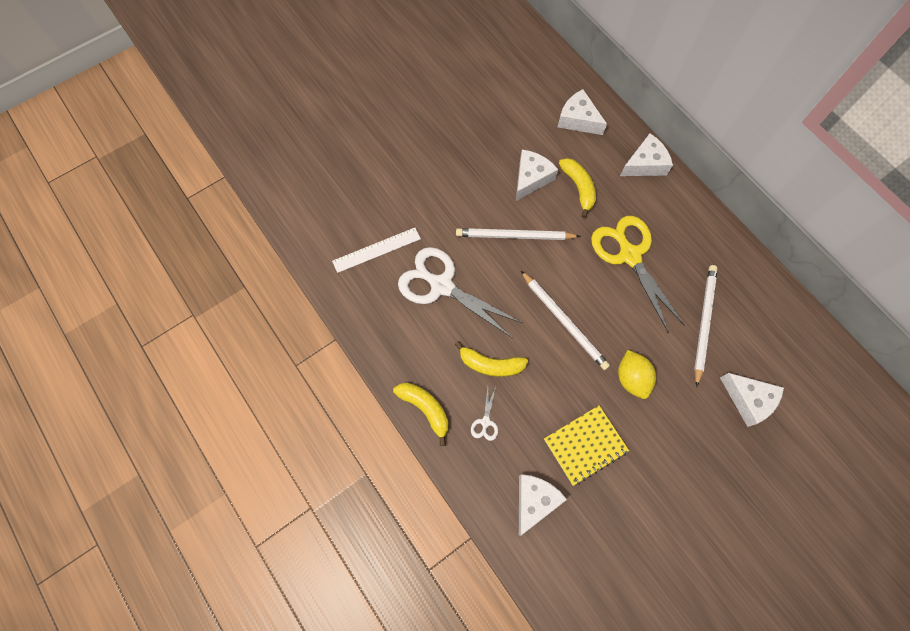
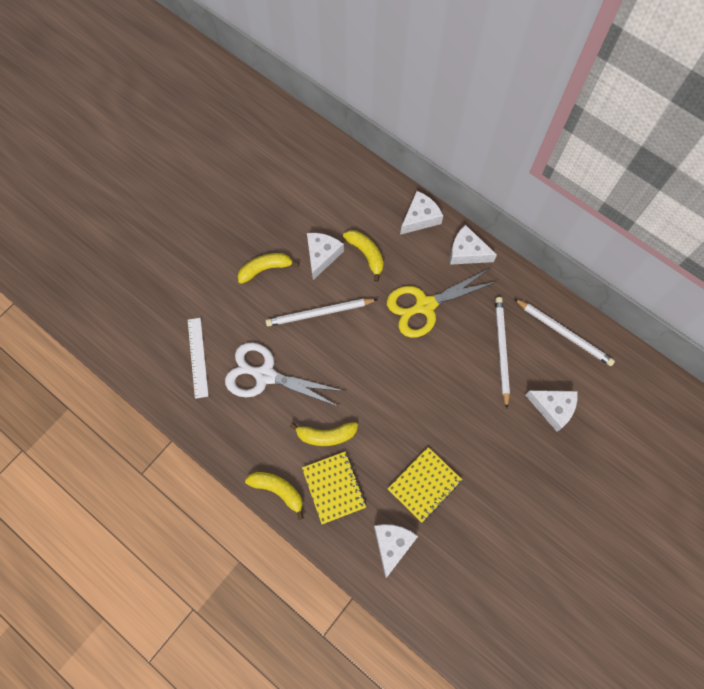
camera: 15 degrees left, 0 degrees up
white ruler [332,228,421,273] -> white ruler turned 60 degrees counterclockwise [188,318,209,399]
white scissors [471,387,498,441] -> yellow notebook [302,452,366,524]
white pencil [521,271,610,370] -> white pencil moved to [514,299,615,366]
white cheese [558,89,607,135] -> white cheese moved to [450,225,497,265]
yellow scissors [591,216,685,333] -> yellow scissors turned 75 degrees counterclockwise [387,268,499,338]
yellow lemon [618,350,656,399] -> none
none -> yellow banana [238,253,299,284]

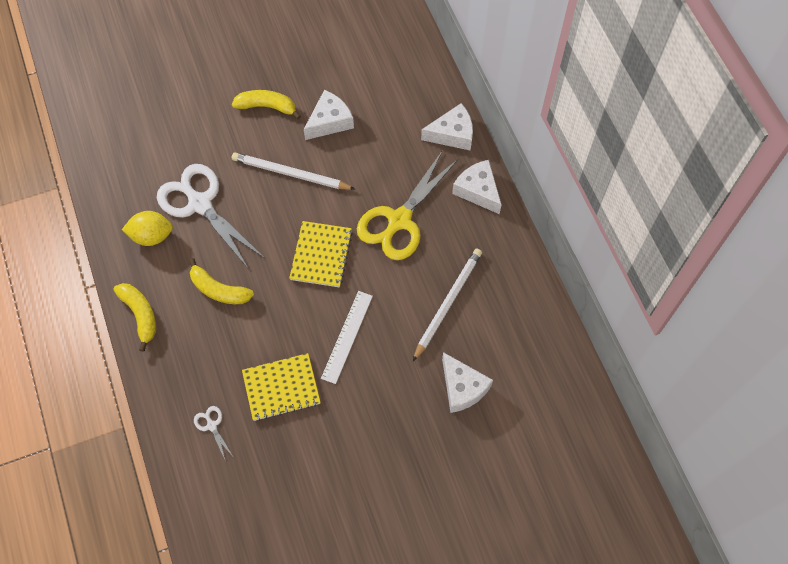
camera: 30 degrees right, 5 degrees down
white ruler [188,318,209,399] -> white ruler moved to [321,291,373,384]
yellow notebook [302,452,366,524] -> yellow notebook moved to [289,221,353,287]
yellow banana [343,230,384,282] -> none
white cheese [374,524,418,578] -> white scissors [194,406,234,461]
yellow scissors [387,268,499,338] -> yellow scissors turned 60 degrees counterclockwise [357,151,458,260]
white pencil [514,299,615,366] -> none
none -> yellow lemon [122,211,173,246]

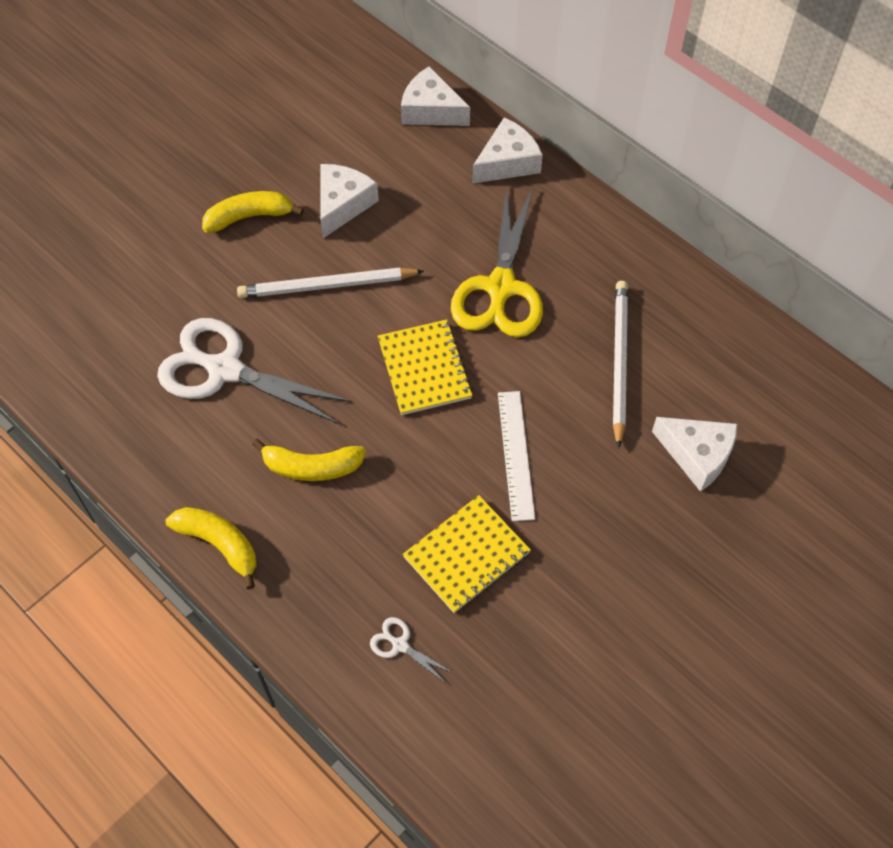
camera: 25 degrees left, 5 degrees down
yellow lemon [122,211,173,246] -> none
white cheese [452,160,502,214] -> white cheese moved to [401,66,470,126]

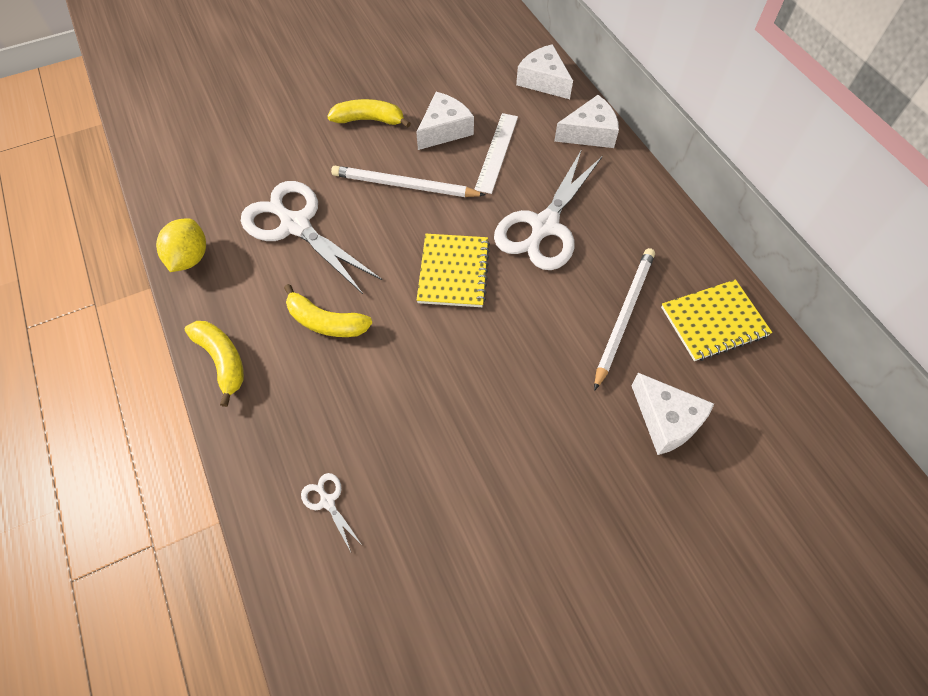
camera: 20 degrees right, 0 degrees up
yellow notebook [403,495,531,613] -> yellow notebook moved to [661,280,772,361]
yellow scissors [451,187,543,337] -> white scissors [494,149,603,270]
white ruler [498,391,535,521] -> white ruler moved to [474,113,518,194]
none -> yellow lemon [156,218,206,272]

